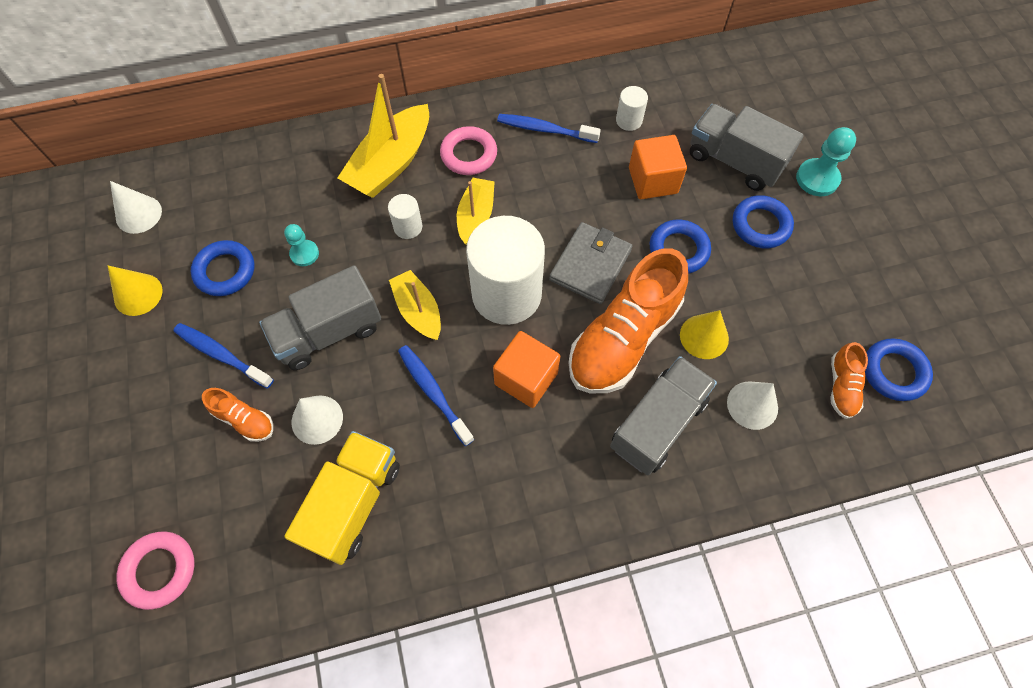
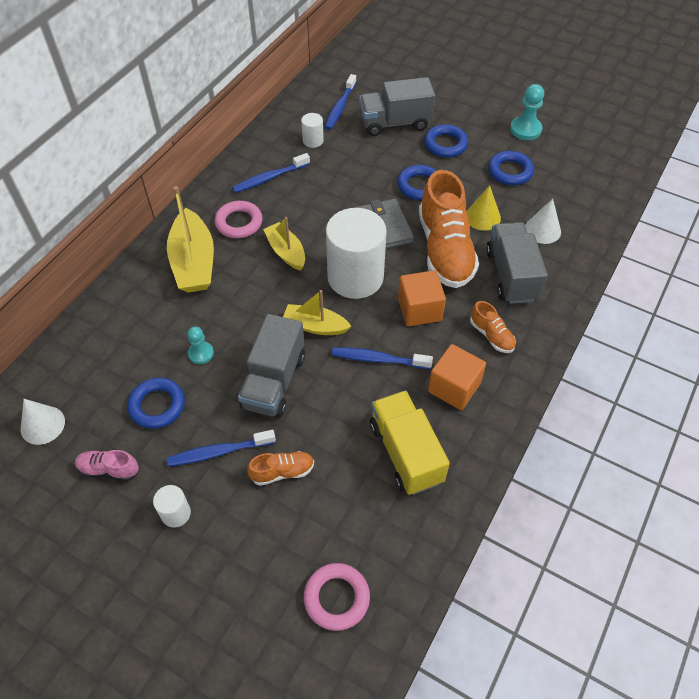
camera: 45 degrees left, 10 degrees down
yellow cone [108,266,163,316] -> pink shoe [75,450,139,481]
white cone [292,395,343,445] -> none
white cylinder [388,194,422,239] -> white cylinder moved to [153,485,191,527]
orange cube [629,135,687,199] -> orange cube moved to [428,344,486,410]
turquoise pawn [796,127,856,196] -> turquoise pawn moved to [510,84,544,140]
orange shoe [831,342,868,419] -> orange shoe moved to [470,301,516,353]
blue ring [865,338,933,401] -> blue ring moved to [488,151,534,185]
none -> blue toothbrush [325,74,356,130]

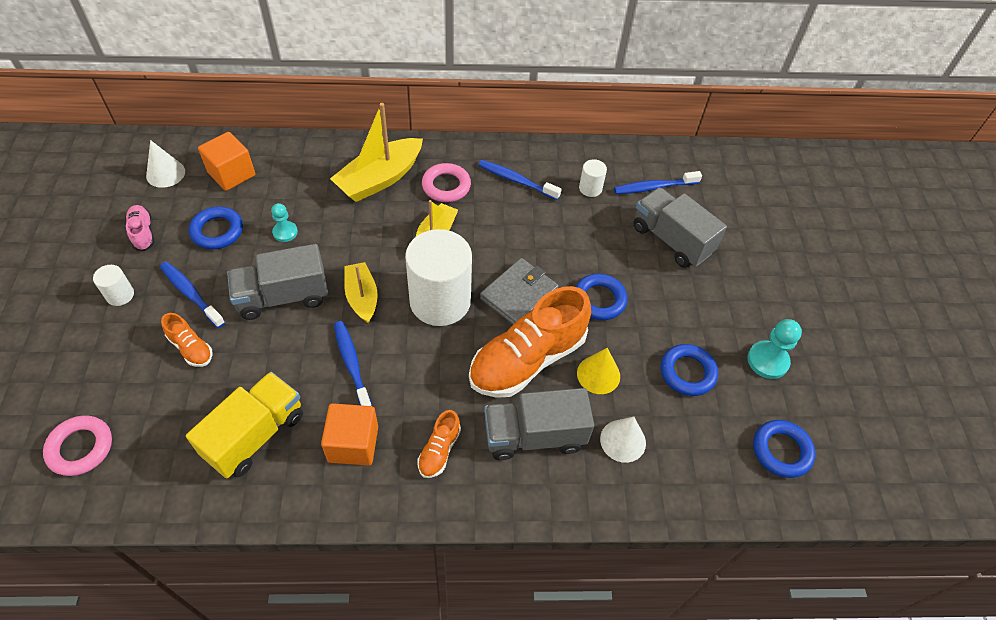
camera: 55 degrees right, 0 degrees up
orange cube [398,270,446,326] -> orange cube moved to [198,132,255,191]
blue ring [424,124,468,157] -> blue ring moved to [753,420,815,478]
grey truck [486,222,547,304] -> grey truck turned 150 degrees counterclockwise [484,388,594,460]

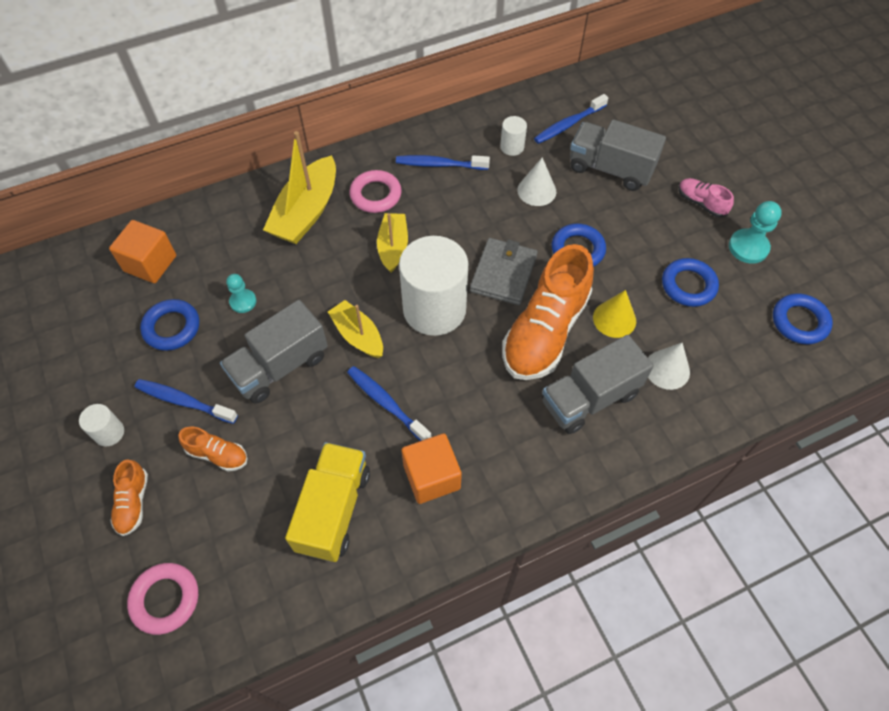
camera: 20 degrees left, 5 degrees up
pink shoe [125,205,155,251] -> pink shoe moved to [678,178,734,217]
white cone [146,140,185,188] -> white cone moved to [517,157,556,206]
orange shoe [418,410,461,478] -> orange shoe moved to [110,459,148,536]

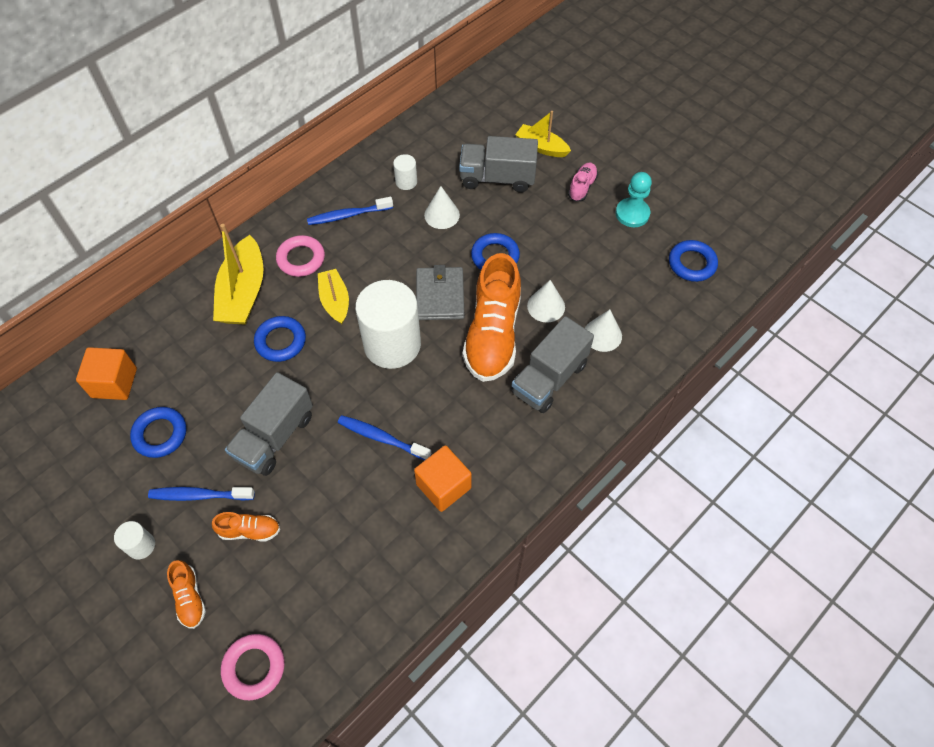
camera: 20 degrees left, 0 degrees up
turquoise pawn [226,274,256,313] -> none
yellow truck [285,442,370,562] -> none
yellow boat [328,300,383,358] -> yellow boat moved to [515,111,571,157]
blue toothbrush [534,94,608,144] -> none
yellow cone [593,290,636,338] -> white cone [527,280,565,323]
blue ring [662,258,719,307] -> blue ring moved to [254,316,306,362]
pink shoe [678,178,734,217] -> pink shoe turned 90 degrees clockwise [568,163,598,202]

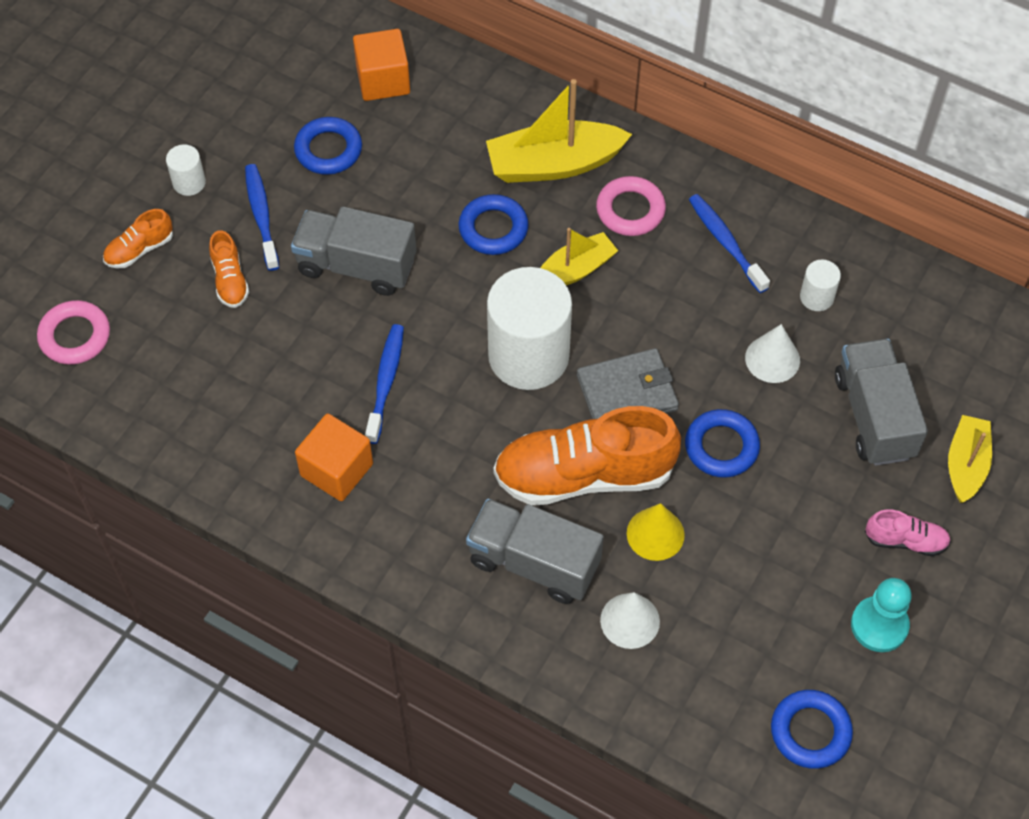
camera: 75 degrees right, 0 degrees up
white cone [527,280,565,323] -> yellow cone [627,503,685,561]

